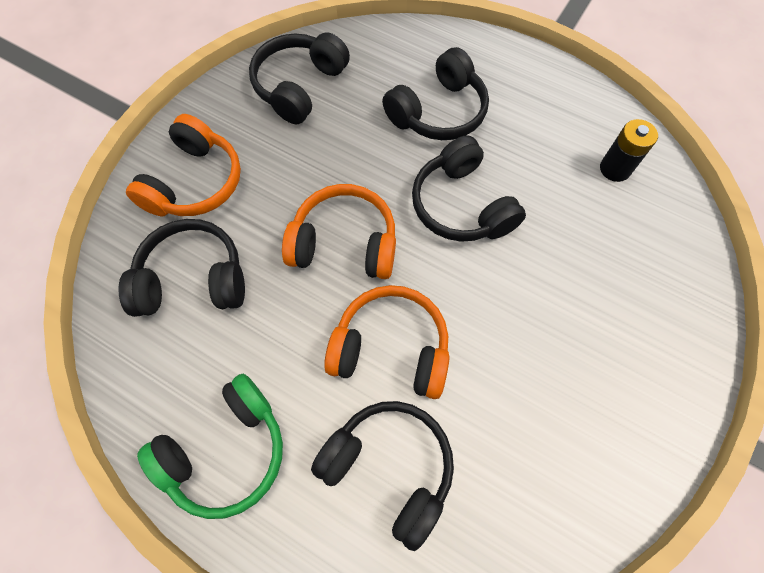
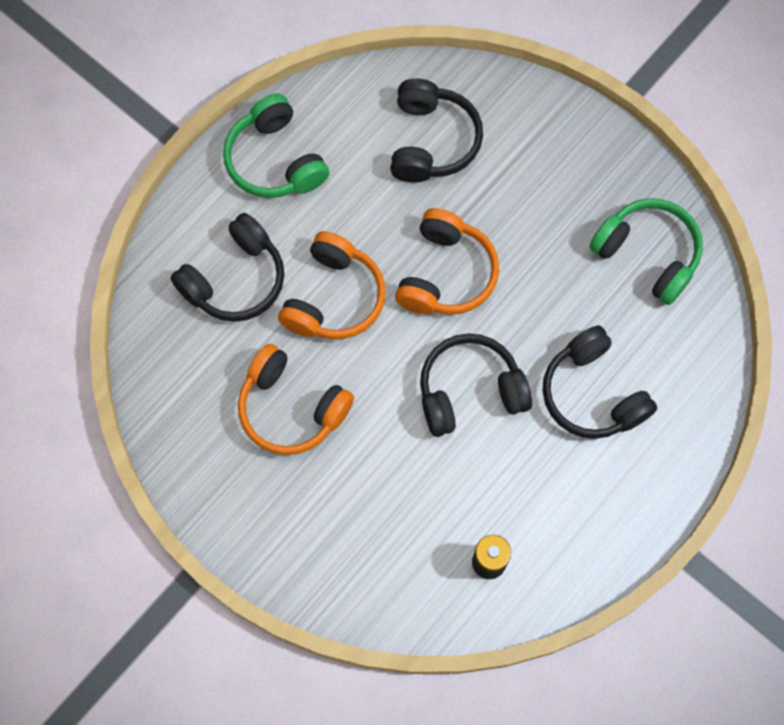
camera: 100 degrees right, 5 degrees up
orange headphones [126,114,241,217] -> orange headphones moved to [238,344,354,455]
black headphones [249,32,350,124] -> green headphones [589,198,703,305]

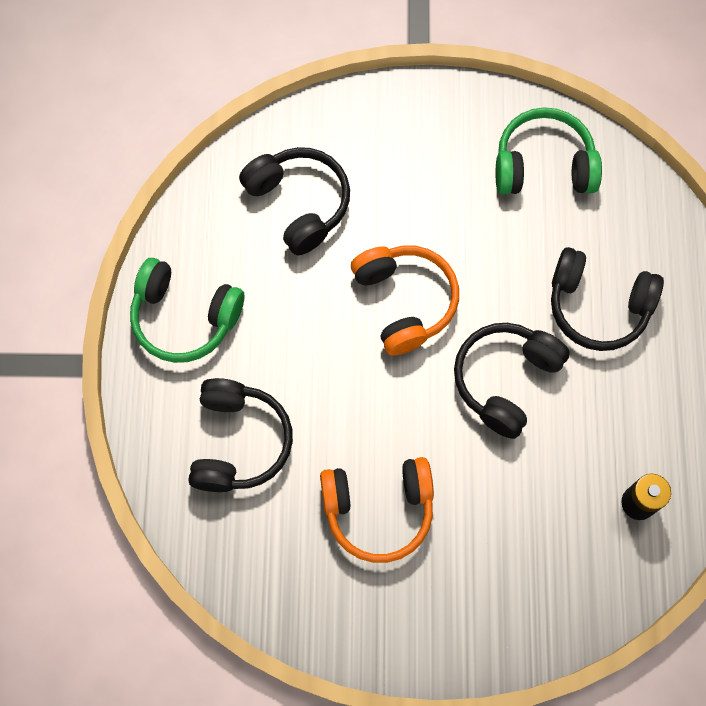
camera: 40 degrees left, 0 degrees up
orange headphones [278,231,386,339] -> none

